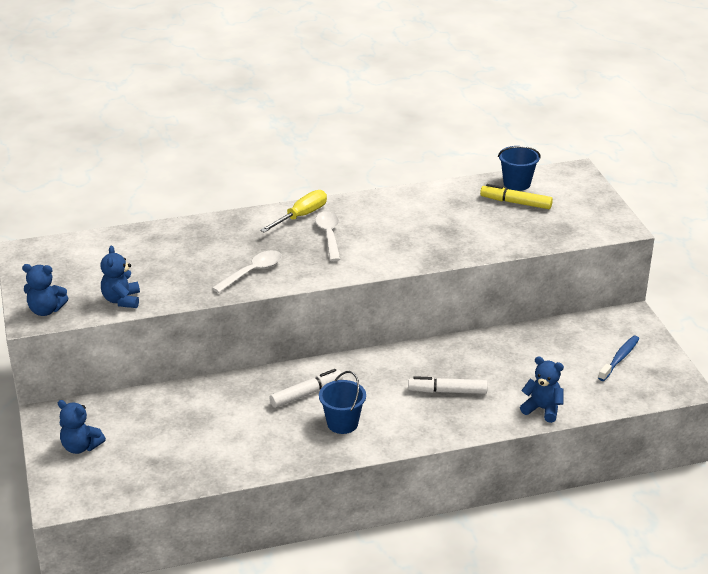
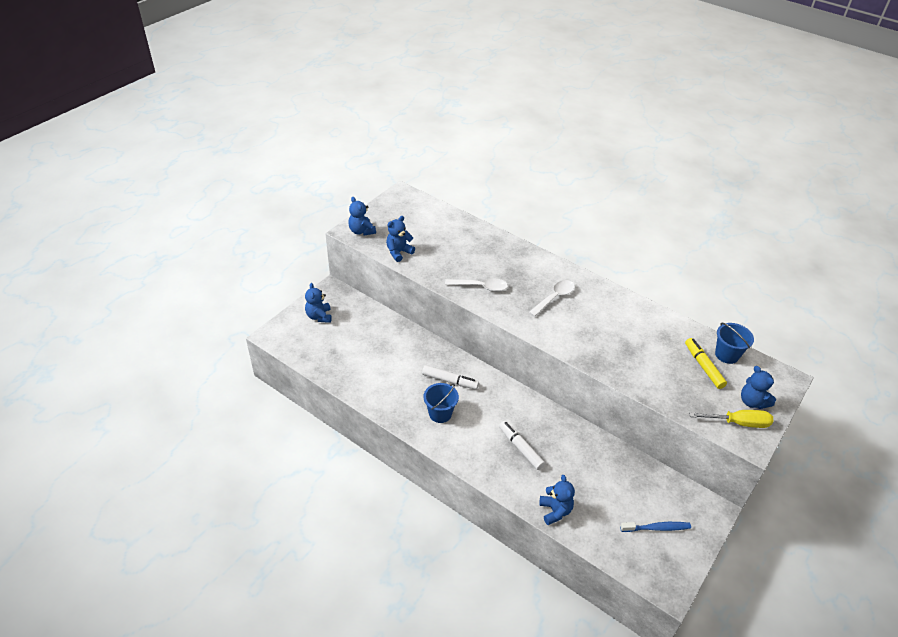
camera: 50 degrees right, 10 degrees up
yellow screwdriver [260,190,327,232] -> yellow screwdriver moved to [689,410,773,428]
none -> blue teddy bear [741,366,776,409]

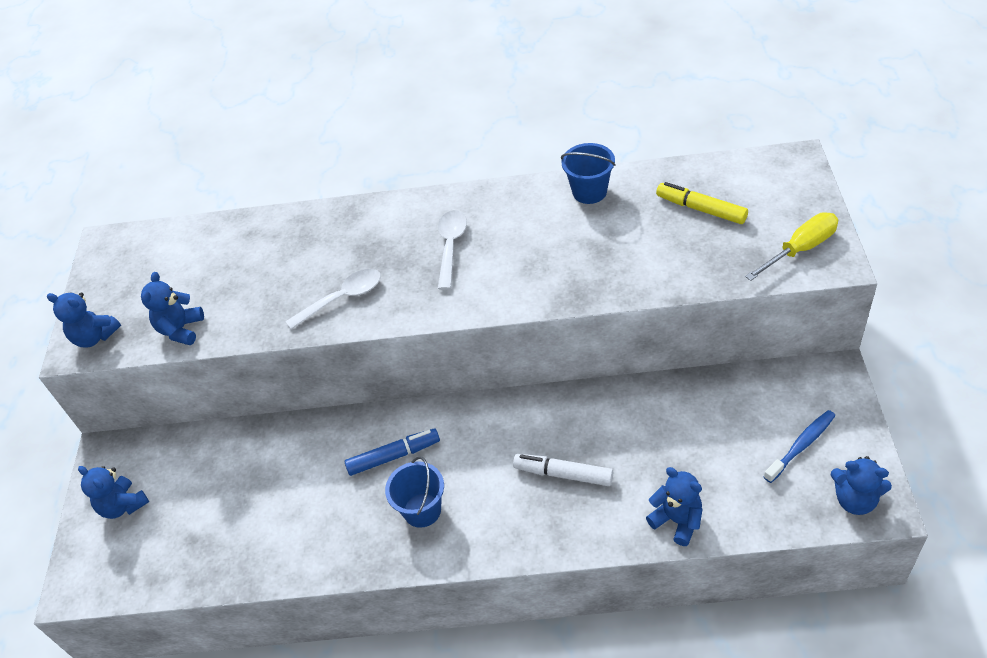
camera: 30 degrees left, 5 degrees up
white marker [422,365,479,389] -> blue marker [345,428,440,476]
blue bucket [715,323,754,364] -> blue bucket moved to [561,143,616,204]
blue teddy bear [741,366,776,409] -> blue teddy bear moved to [830,456,892,515]

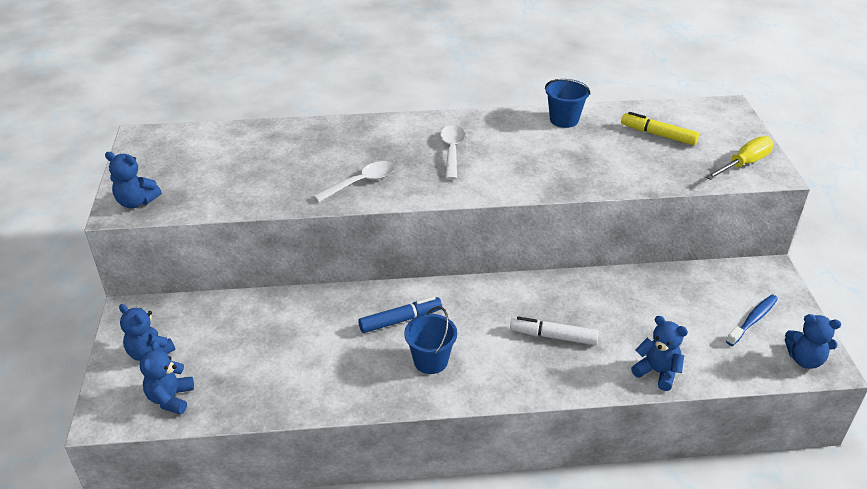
camera: 10 degrees left, 10 degrees down
blue teddy bear [141,272,204,345] -> blue teddy bear moved to [140,341,194,415]

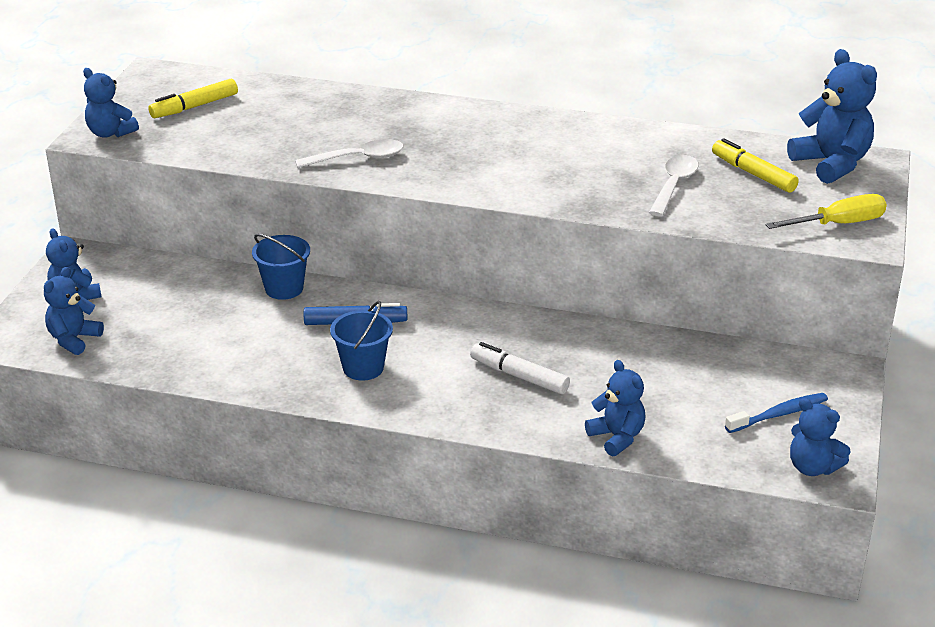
camera: 20 degrees right, 5 degrees down
white spoon [440,125,465,180] -> white spoon moved to [649,155,699,216]
blue bucket [545,79,591,128] -> blue bucket moved to [252,234,310,300]
none -> yellow marker [148,79,238,118]
none -> blue teddy bear [787,49,877,184]

